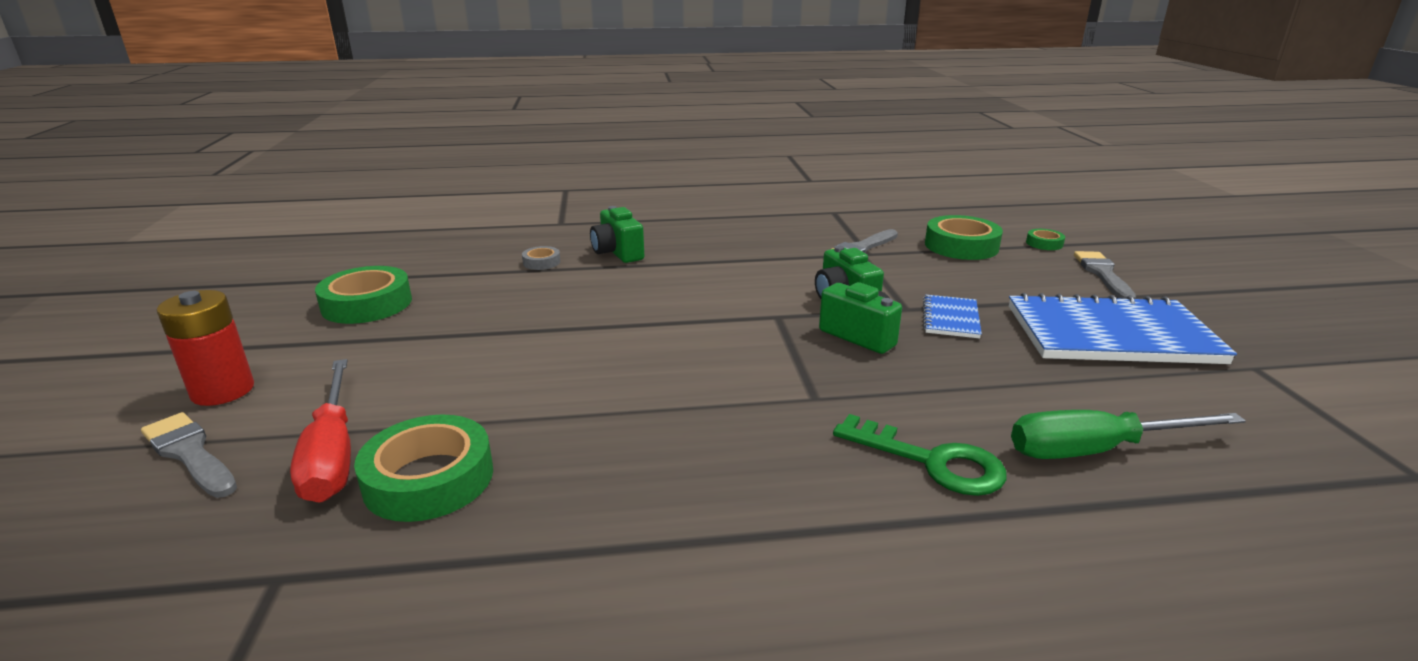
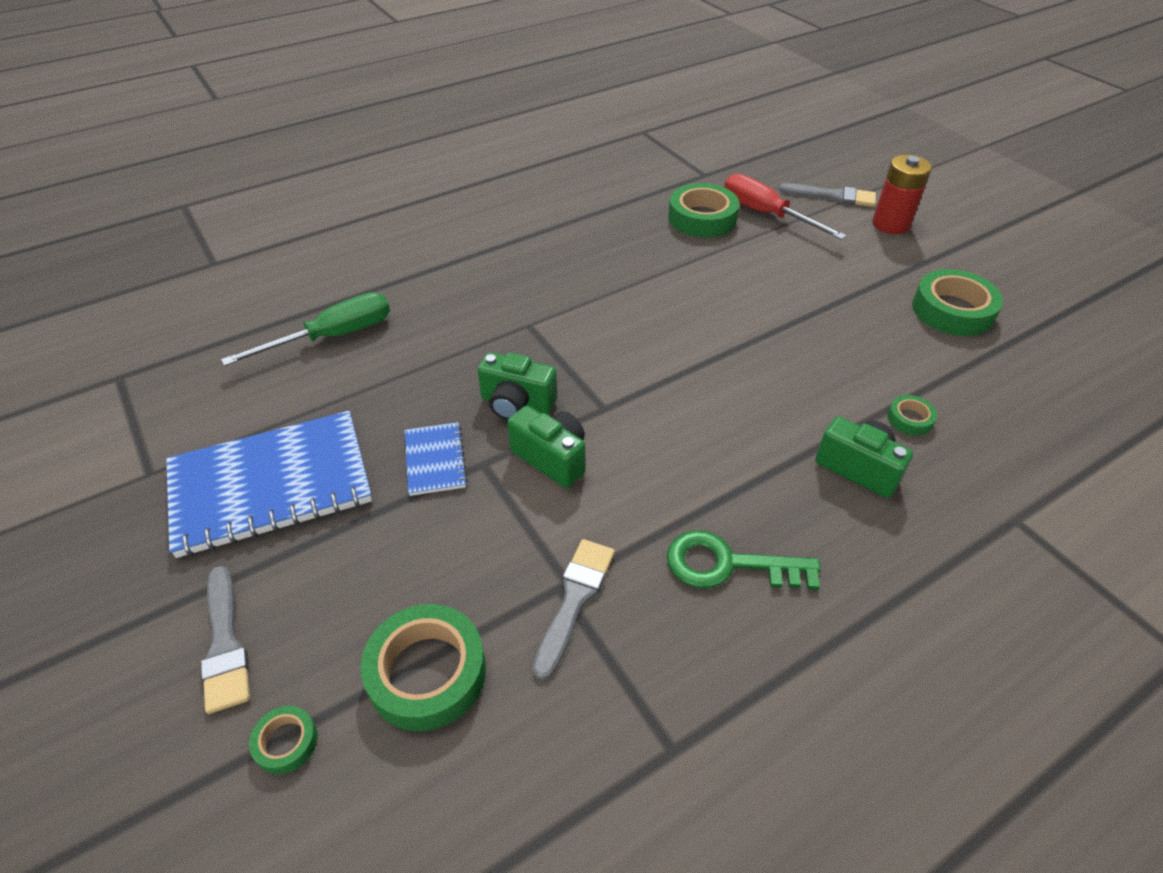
camera: 155 degrees right, 20 degrees up
grey tape [522,246,560,270] -> green tape [887,395,937,435]
green key [833,414,1007,496] -> green key moved to [667,530,821,590]

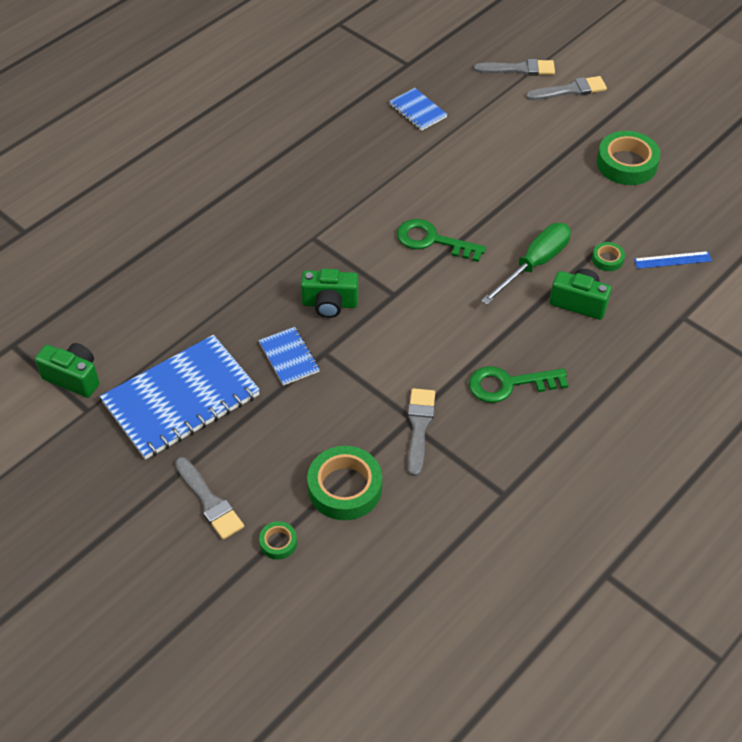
camera: 15 degrees left, 5 degrees up
green screwdriver [221,292,390,366] -> green screwdriver moved to [481,223,571,305]
green camera [507,406,585,488] -> green camera moved to [35,343,100,398]
green tape [668,183,739,237] -> blue notebook [389,88,448,131]
red screwdriver [724,174,847,240] -> none
red battery [872,155,932,234] -> grey brush [526,76,607,100]
none -> green key [397,219,486,262]
none -> blue ruler [634,251,712,269]

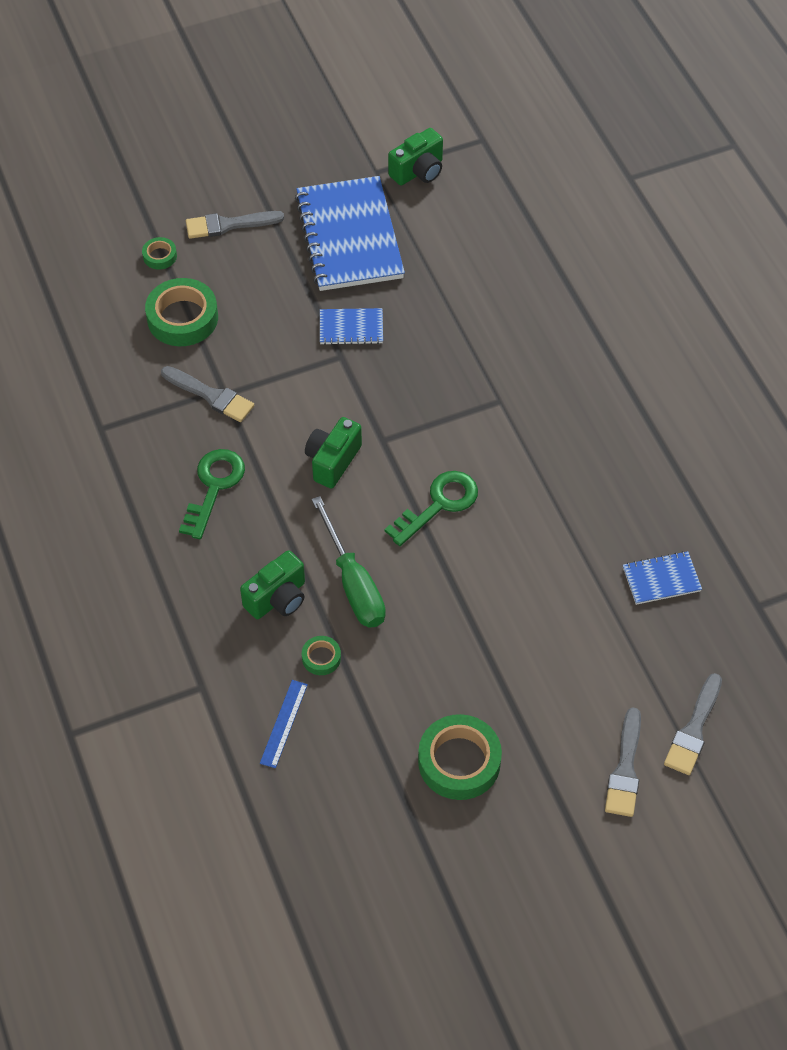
camera: 115 degrees right, 5 degrees up
green camera [301,269,359,318] -> green camera moved to [305,417,362,489]

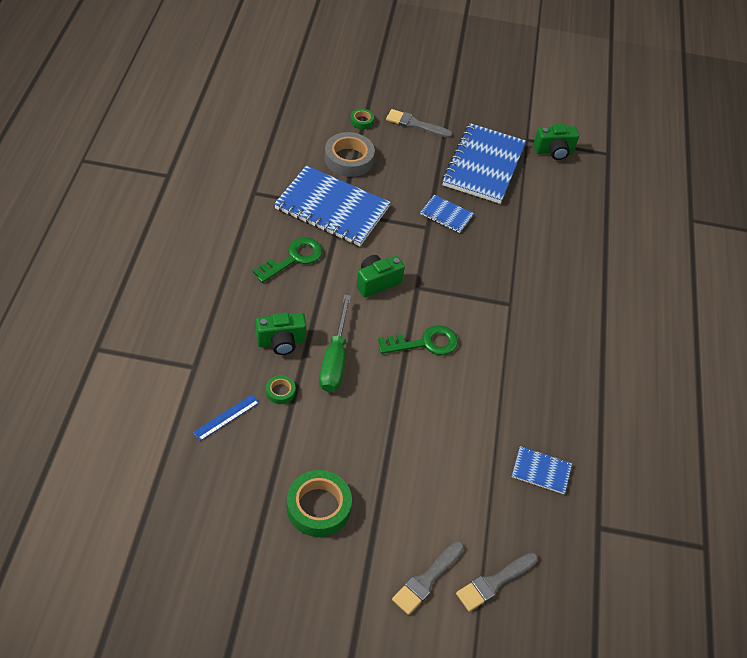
camera: 25 degrees right, 5 degrees down
green tape [145,278,218,346] -> grey tape [325,132,375,177]
grey brush [161,366,254,422] -> blue notebook [274,165,391,246]

